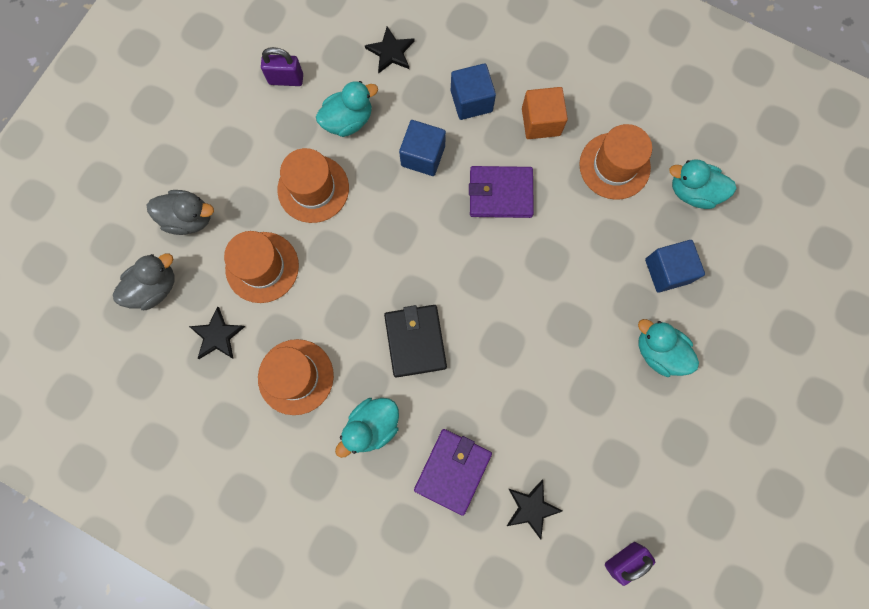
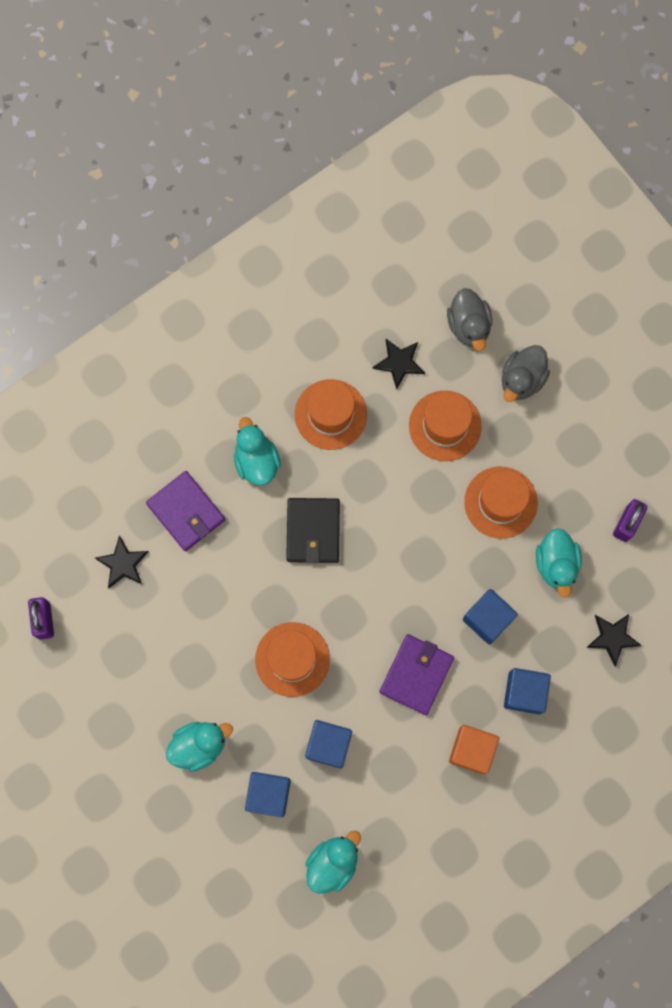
camera: 115 degrees right, 0 degrees up
black wallet [384,305,447,378] -> black wallet turned 75 degrees clockwise [286,498,340,563]
orange hat [579,124,652,200] -> orange hat moved to [255,622,330,697]
none -> blue cube [305,720,352,768]

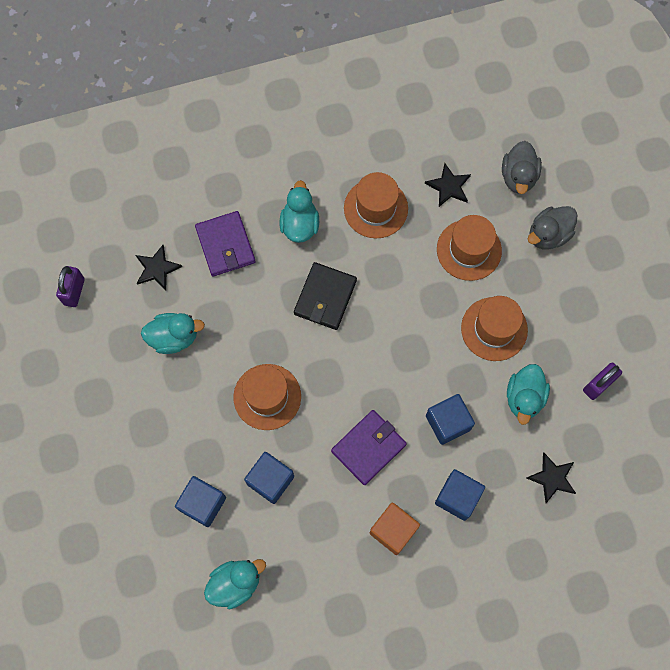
camera: 20 degrees right, 5 degrees down
turquoise duck [166,722,233,772] -> turquoise duck moved to [141,313,205,354]

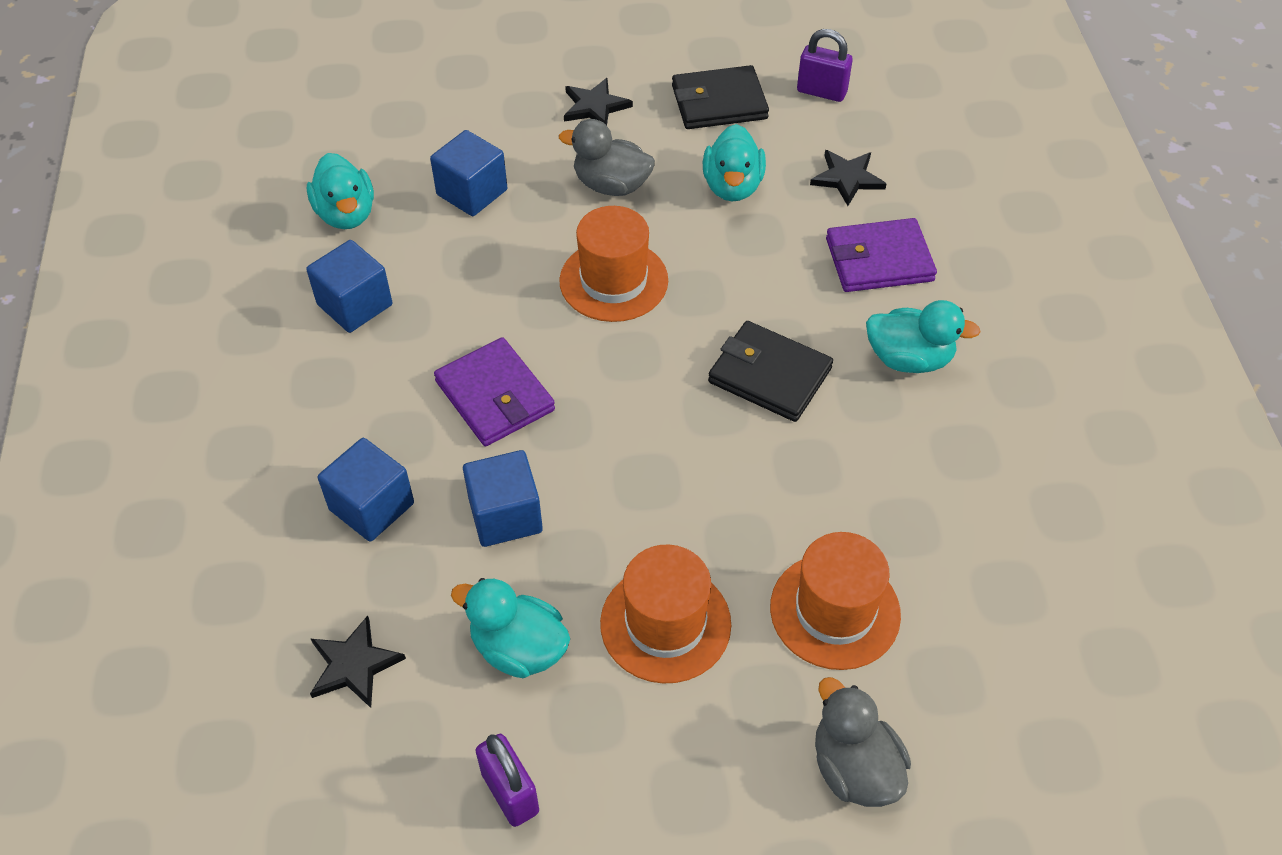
camera: 100 degrees right, 20 degrees down
blue cube [244,452,294,504] -> blue cube moved to [306,240,392,333]
orange hat [344,172,408,238] -> none
orange cube [370,503,420,555] -> none
black star [425,163,471,207] -> black star moved to [564,78,633,126]
grey duck [502,141,542,194] -> grey duck moved to [559,119,655,196]
none -> black wallet [672,65,769,129]

